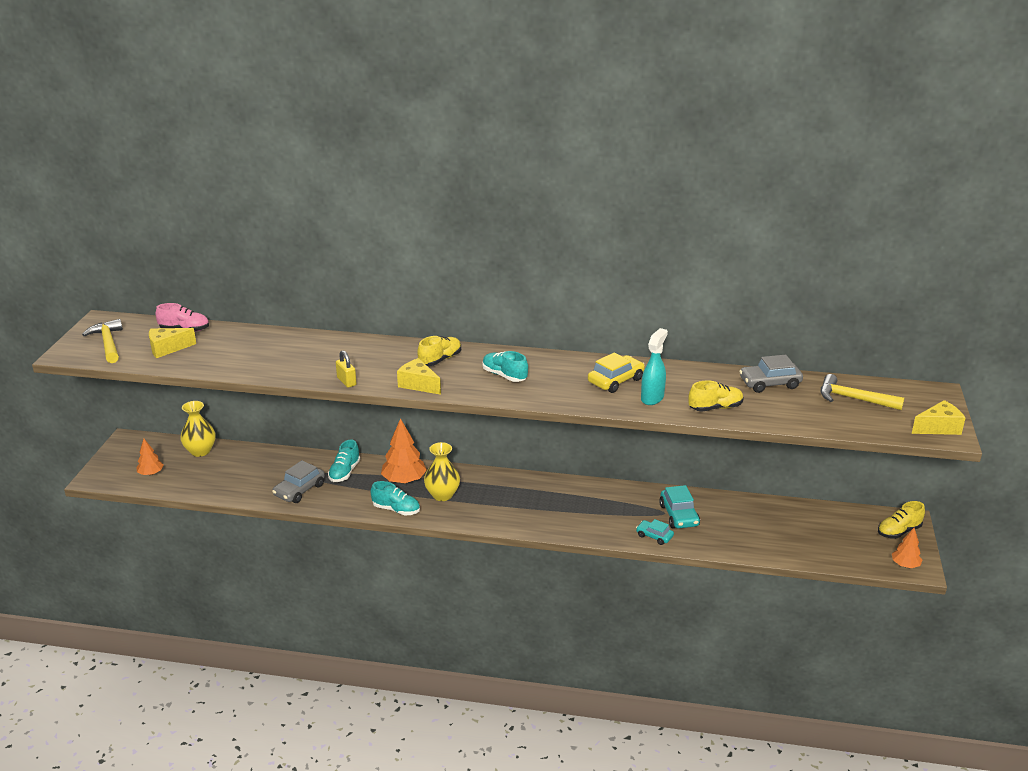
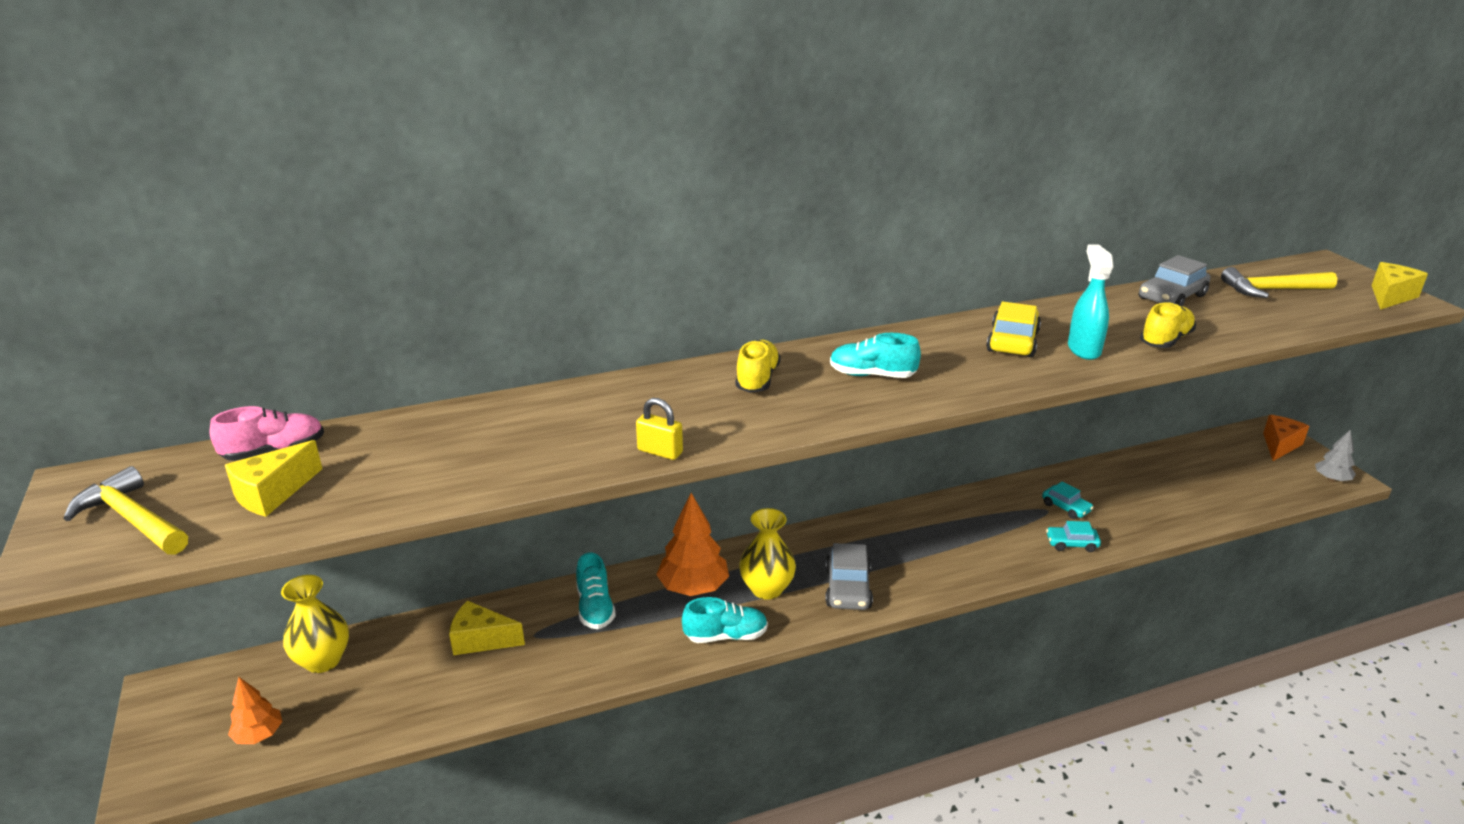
camera: 30 degrees left, 0 degrees up
grey car [272,460,325,503] -> grey car moved to [825,543,873,610]
yellow cheese [397,358,441,395] -> yellow cheese moved to [449,600,525,655]
turquoise car [659,485,700,528] -> turquoise car [1042,481,1094,519], size x0.63
yellow shoe [878,501,925,539] -> orange cheese [1263,415,1309,461]
orange tree [892,528,922,568] -> grey tree [1315,429,1356,482]

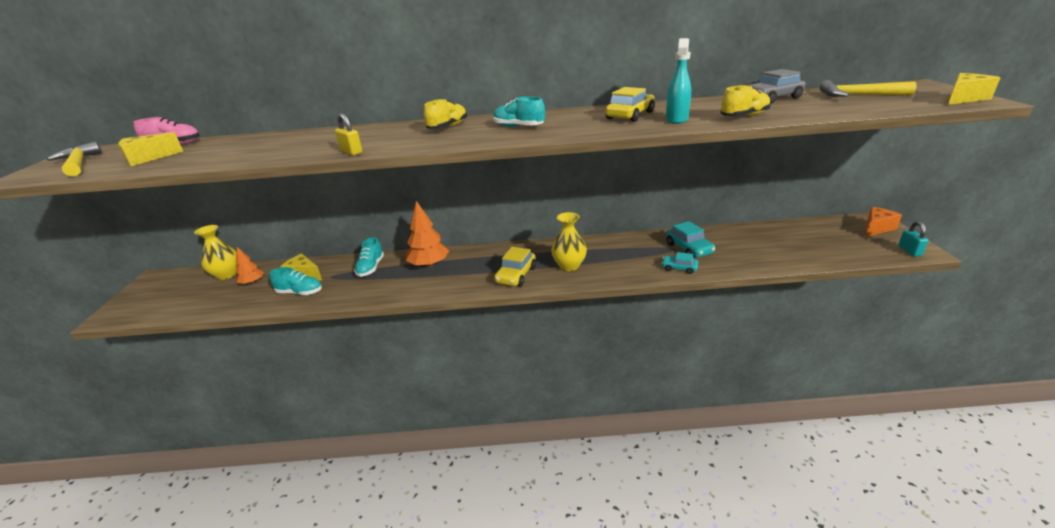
camera: 20 degrees right, 0 degrees up
orange tree [228,677,282,744] -> orange tree moved to [236,247,264,284]
turquoise shoe [682,597,768,643] -> turquoise shoe moved to [269,267,322,295]
yellow vase [739,508,796,600] -> yellow vase moved to [551,212,587,271]
grey car [825,543,873,610] -> yellow car [494,247,536,287]
turquoise car [1042,481,1094,519] -> turquoise car [666,221,715,258], size x1.58
grey tree [1315,429,1356,482] -> turquoise padlock [898,221,929,257]

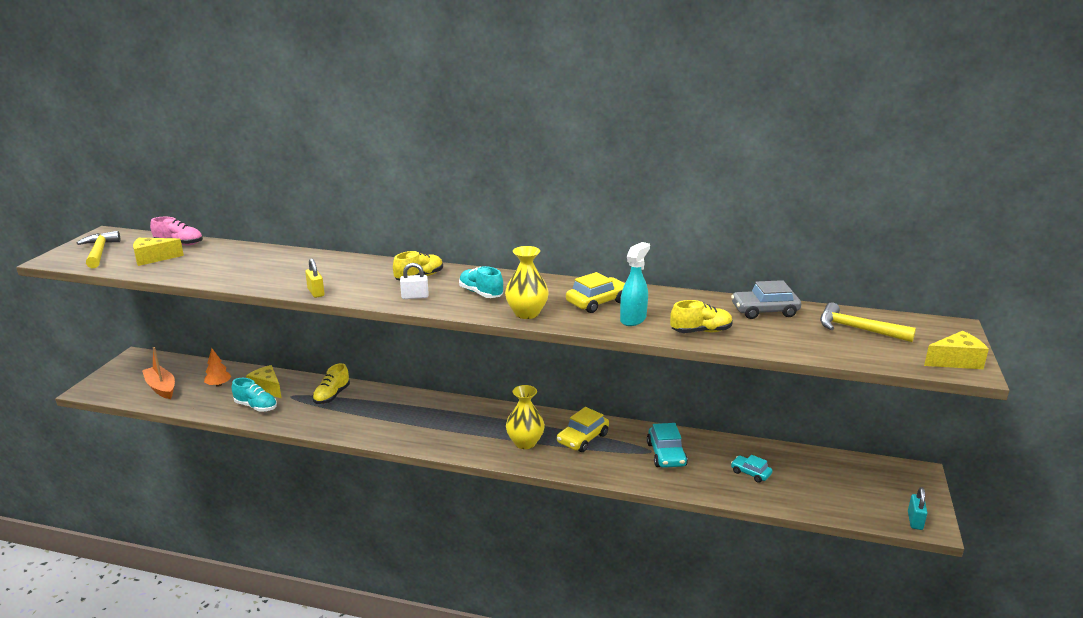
camera: 15 degrees right, 5 degrees down
yellow vase [194,225,238,280] -> yellow vase moved to [505,246,549,319]
turquoise shoe [354,237,384,277] -> yellow shoe [312,363,350,404]
orange tree [406,201,449,268] -> none
yellow car [494,247,536,287] -> yellow car moved to [557,407,609,452]
turquoise car [662,252,698,274] -> turquoise car moved to [731,455,772,483]
orange cheese [865,207,902,237] -> none
none -> orange boat [142,347,175,399]
none -> white padlock [400,263,429,299]

